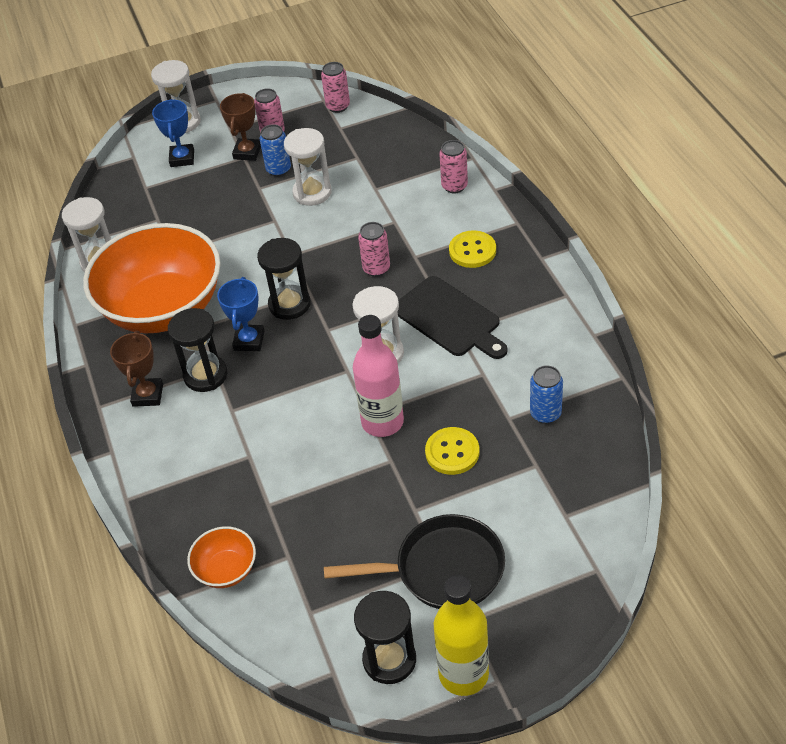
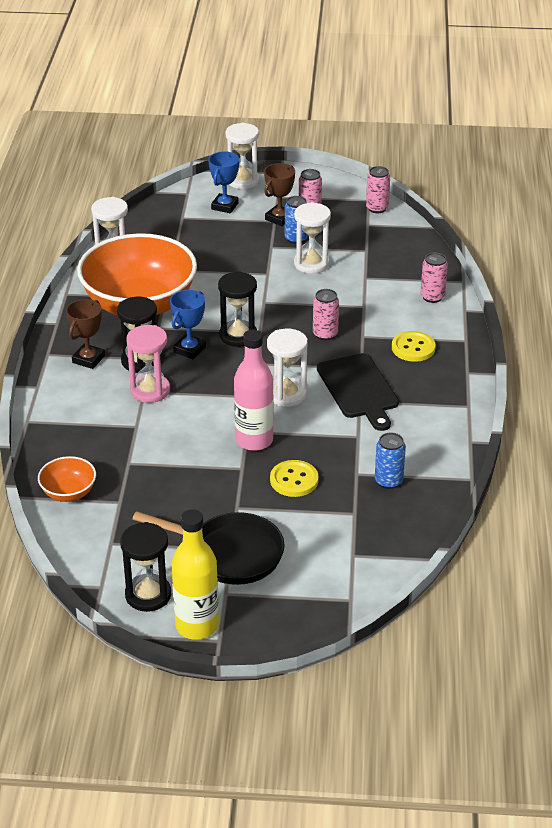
camera: 20 degrees right, 10 degrees down
none -> pink hourglass [126,325,170,403]

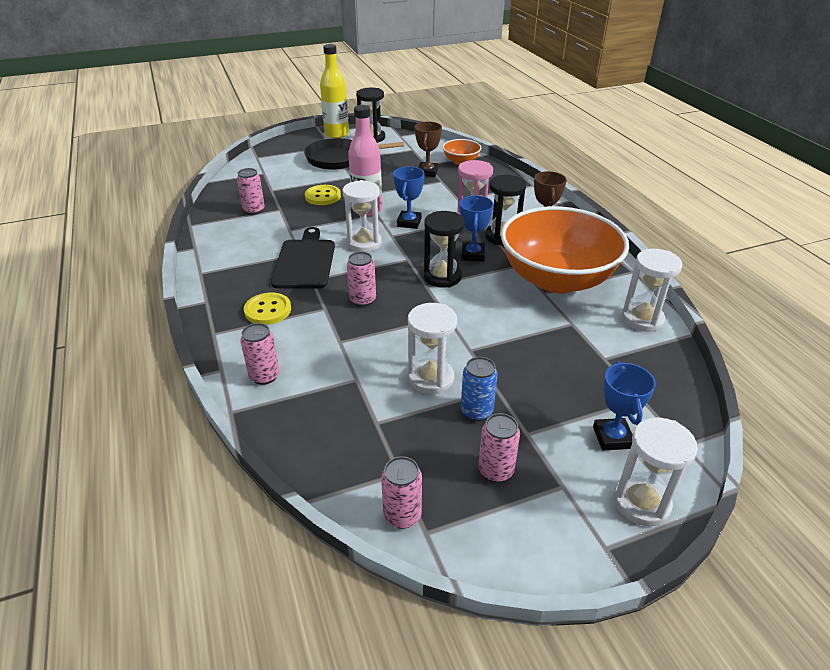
camera: 155 degrees right, 0 degrees up
brown trophy [264,163,295,226] -> brown trophy moved to [415,122,442,177]
black cutting board [317,353,399,431] -> black cutting board turned 45 degrees clockwise [271,227,335,289]
blue can [375,432,406,489] -> pink can [237,168,265,215]
none -> blue trophy [393,166,425,229]

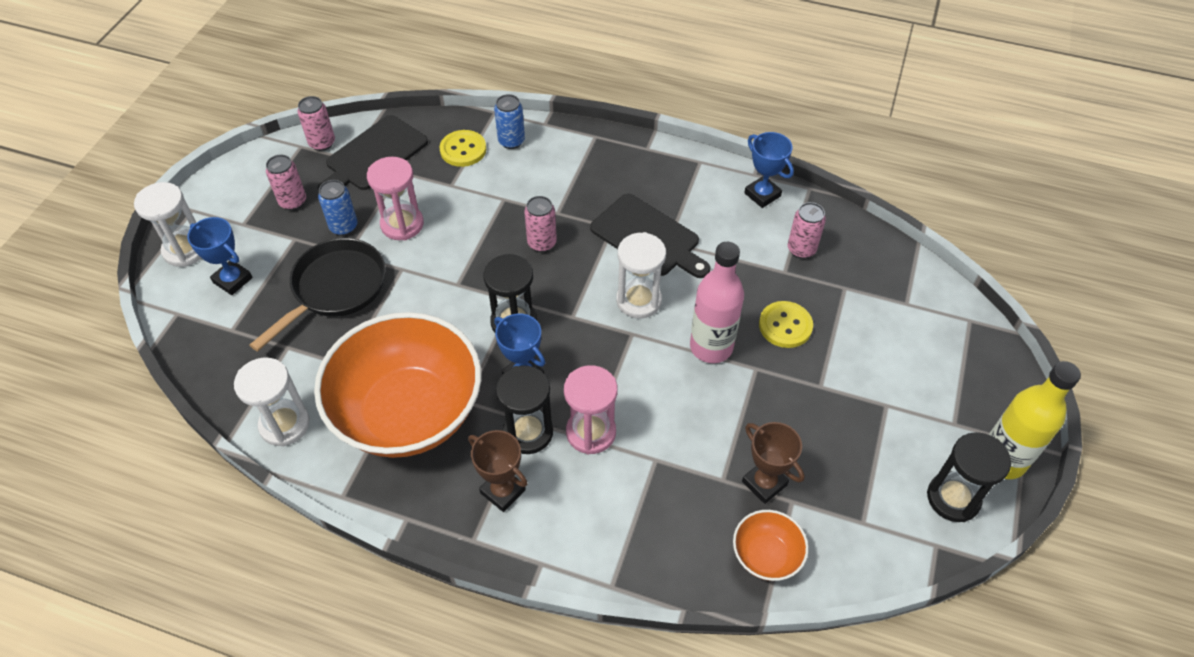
camera: 130 degrees right, 15 degrees up
pink can [240,323,280,385] -> blue can [494,94,525,149]
yellow button [244,292,291,325] -> yellow button moved to [440,130,486,167]
black pan [304,138,404,170] -> black pan moved to [250,238,386,352]
blue trophy [393,166,425,229] -> blue trophy moved to [744,132,794,208]
white hourglass [408,303,457,394] -> pink hourglass [367,157,424,240]
none -> black cutting board [318,115,428,191]

